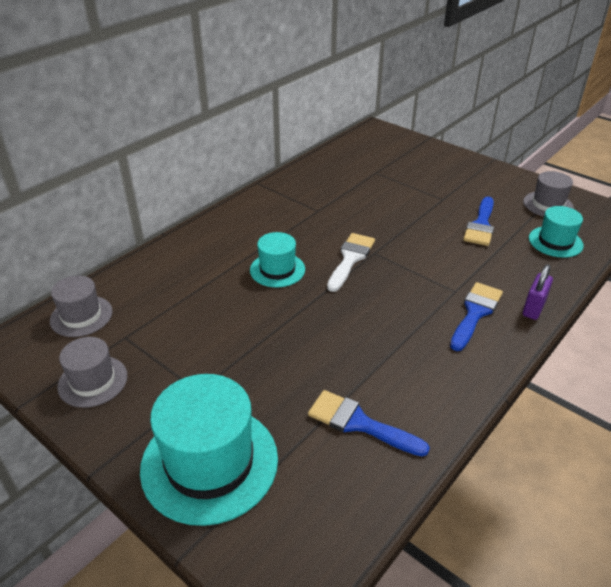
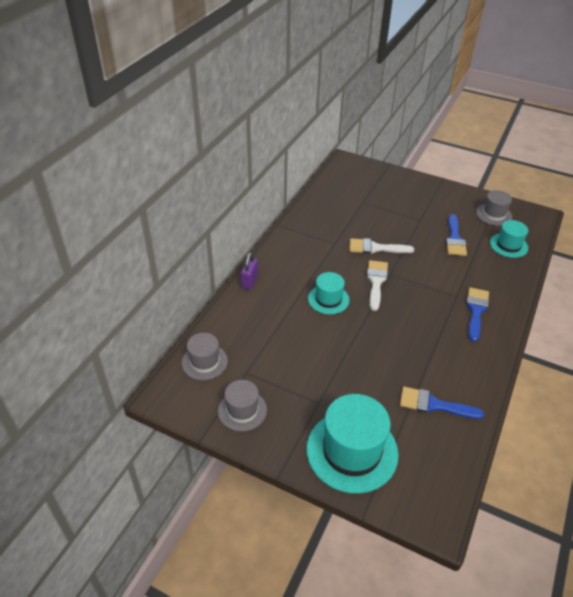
camera: 15 degrees left, 5 degrees up
purple padlock [523,264,553,320] -> purple padlock moved to [241,253,258,290]
none -> white brush [350,238,414,254]

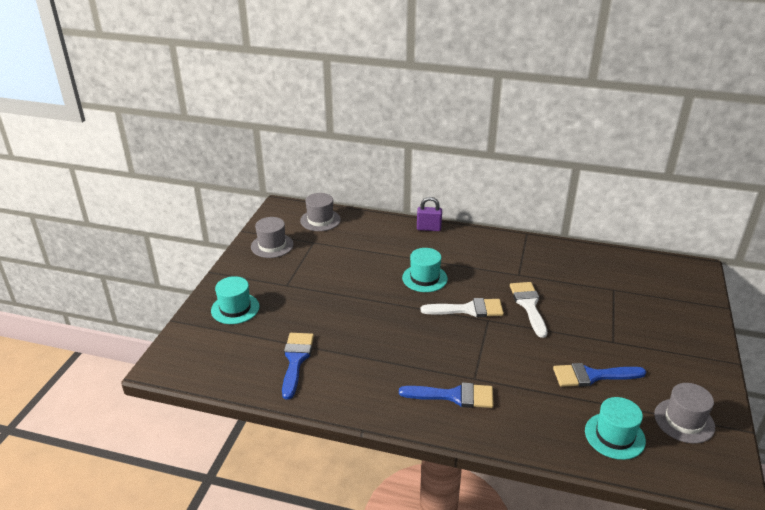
camera: 80 degrees right, 10 degrees down
turquoise hat [307,394,399,494] -> turquoise hat [211,276,259,324], size x0.56

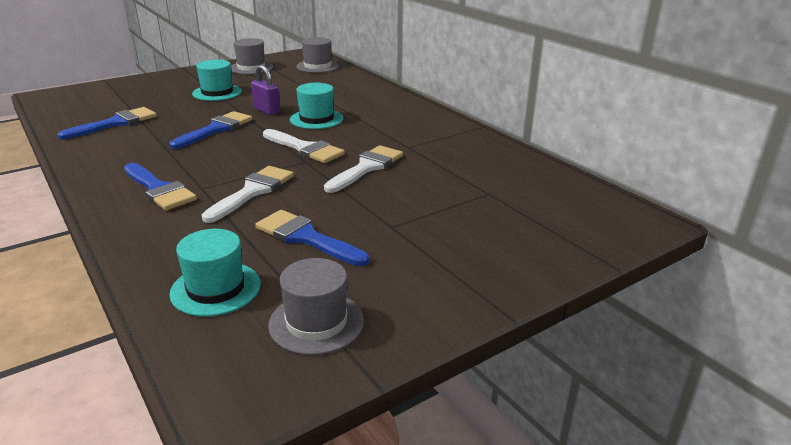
camera: 40 degrees right, 5 degrees down
turquoise hat [211,276,259,324] -> turquoise hat moved to [192,60,242,101]
purple padlock [417,197,442,231] -> purple padlock moved to [251,65,280,115]
none -> blue brush [170,111,252,149]
none -> white brush [202,166,294,223]

